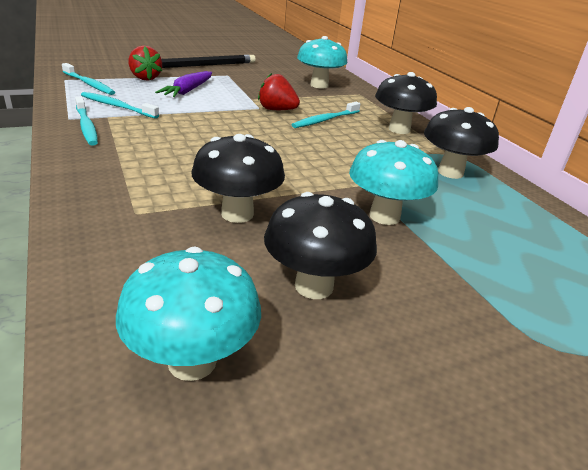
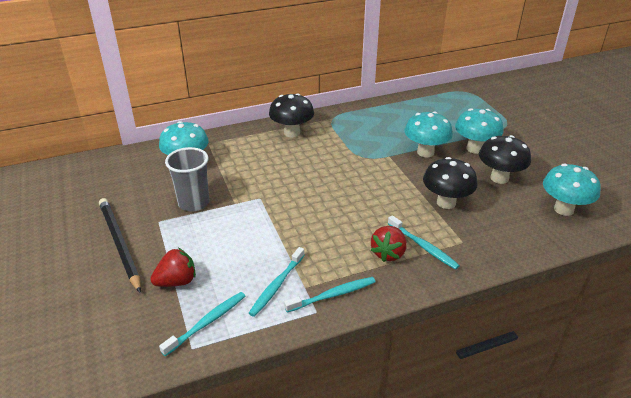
camera: 85 degrees left, 5 degrees up
purple carrot [155,71,212,97] -> none
red strawberry [258,73,300,110] -> red strawberry moved to [371,226,407,262]
turquoise toothbrush [292,102,361,128] -> turquoise toothbrush moved to [388,215,460,270]
black mushroom [424,107,499,179] -> none
none -> grey cup [165,147,209,212]
none -> turquoise mushroom [455,108,503,154]

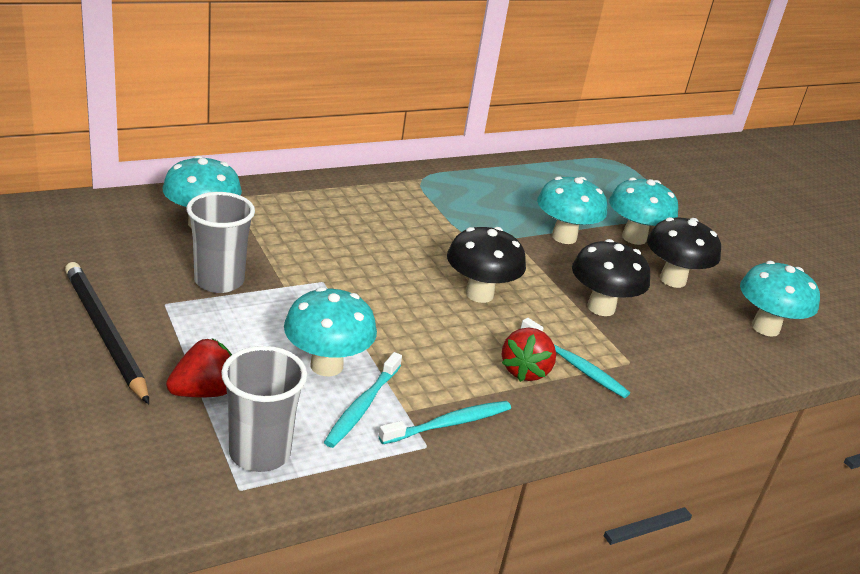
camera: 10 degrees left, 5 degrees down
turquoise toothbrush [159,292,245,356] -> grey cup [221,346,307,472]
black mushroom [269,93,314,137] -> black mushroom moved to [447,227,526,303]
none -> turquoise mushroom [284,287,377,376]

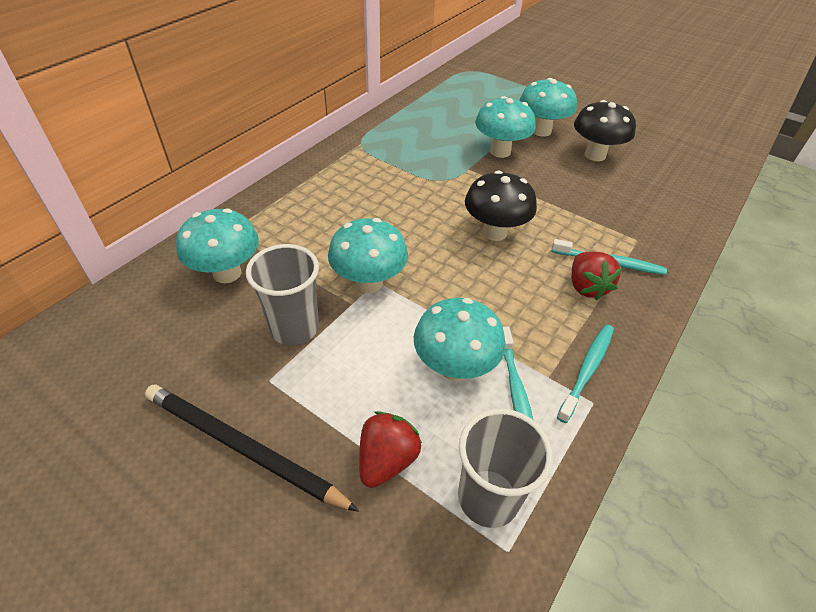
camera: 25 degrees left, 15 degrees up
black mushroom [572,239,650,316] -> none
turquoise mushroom [740,261,820,337] -> turquoise mushroom moved to [328,218,408,293]

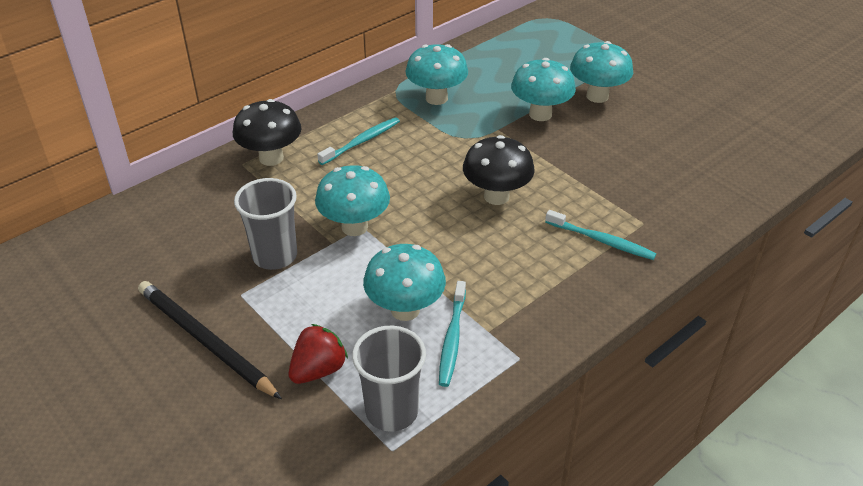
camera: 15 degrees right, 5 degrees down
turquoise mushroom [176,208,259,283] -> turquoise mushroom moved to [406,44,468,105]
turquoise toothbrush [557,324,614,423] -> turquoise toothbrush moved to [317,117,400,165]
red strawberry [572,252,622,300] -> none
black mushroom [574,100,636,161] -> black mushroom moved to [233,99,302,166]

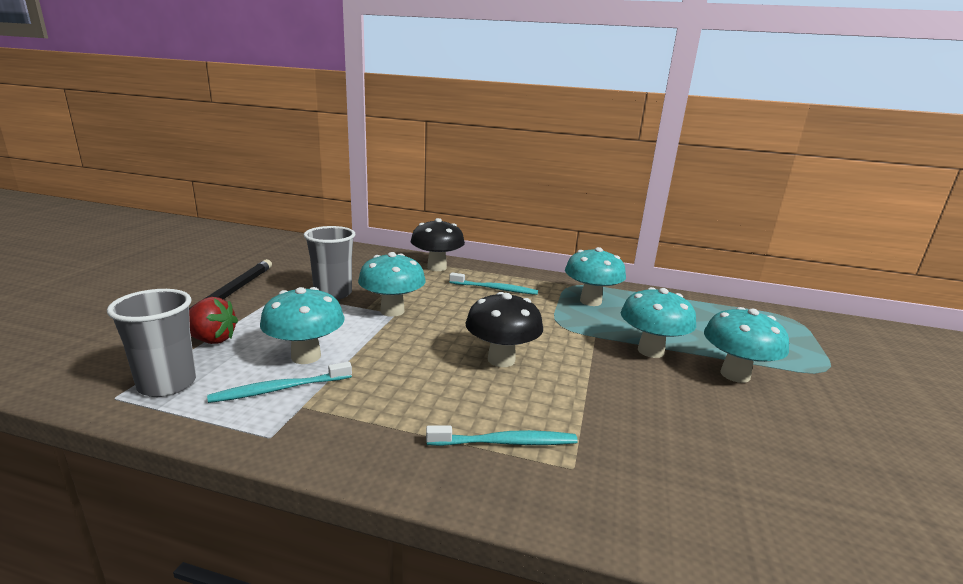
camera: 55 degrees right, 20 degrees down
turquoise toothbrush [545,210,656,260] -> turquoise toothbrush turned 90 degrees counterclockwise [426,426,578,446]

